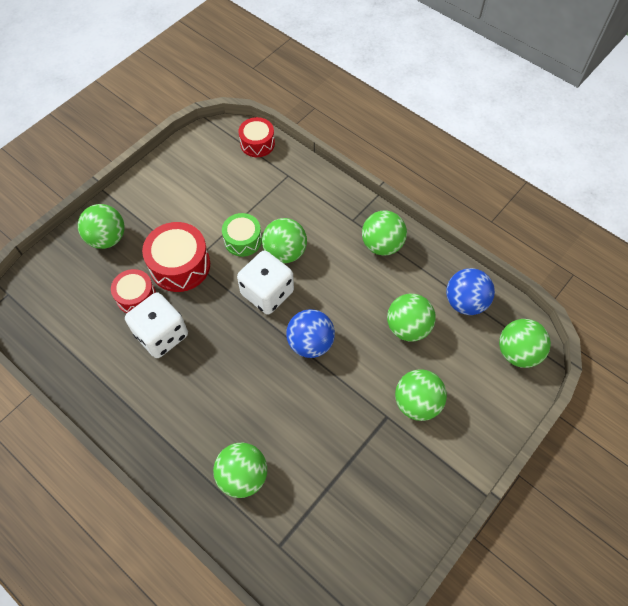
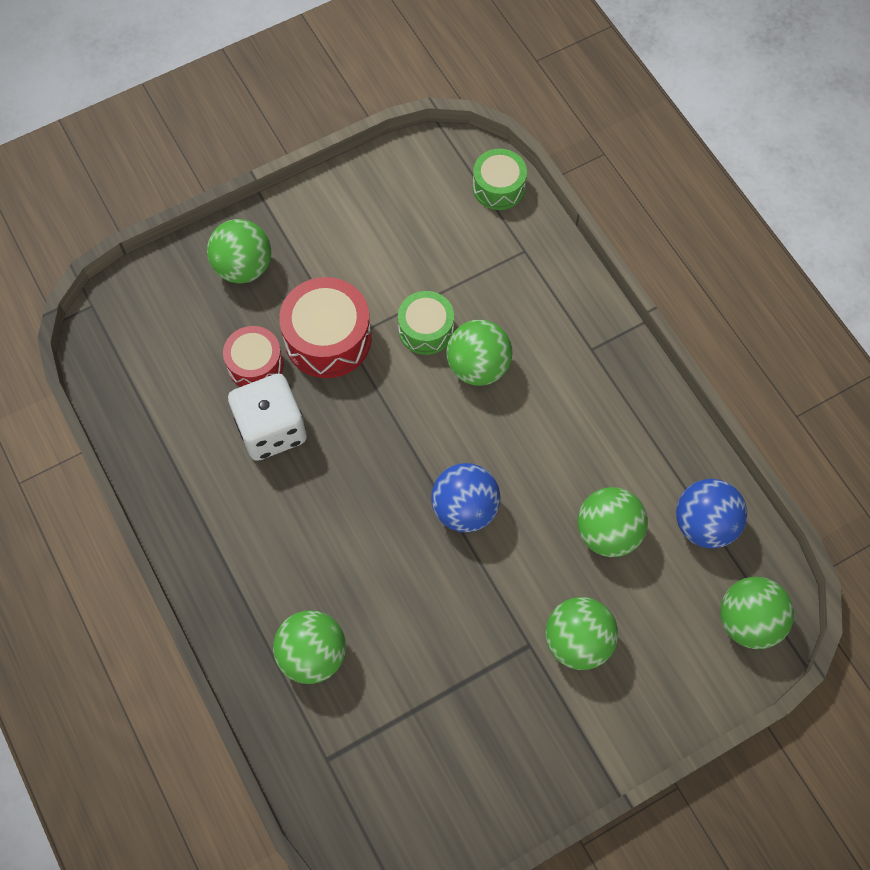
camera: 20 degrees right, 5 degrees up
white dice [237,250,294,315] -> none
red drum [239,117,275,157] -> green drum [473,149,527,210]
green ball [362,211,407,256] -> none

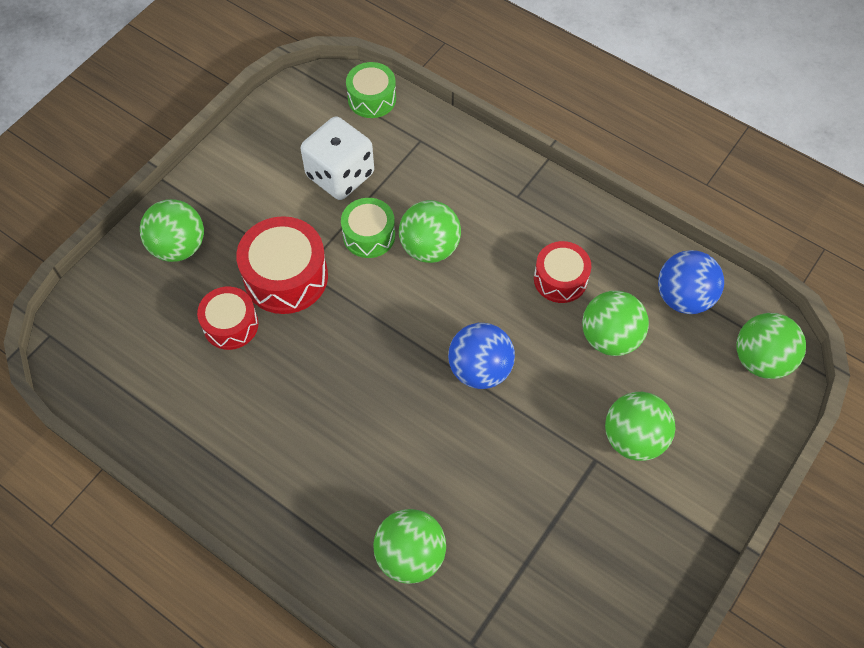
camera: 25 degrees left, 5 degrees down
white dice [228,373,307,461] -> white dice moved to [301,116,374,200]
none -> red drum [534,241,591,303]

